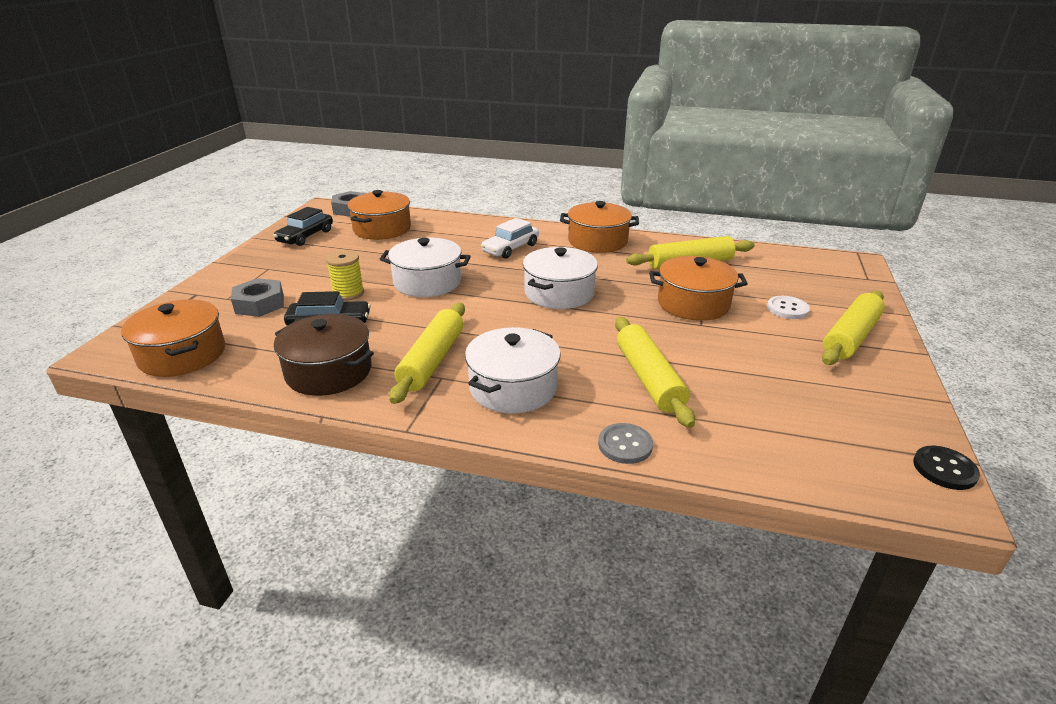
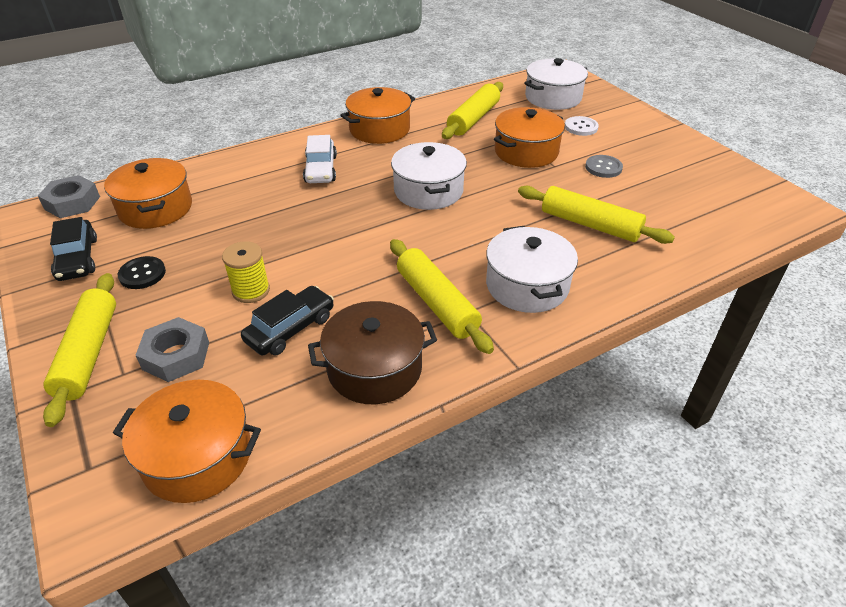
camera: 45 degrees left, 10 degrees up
white pot [380,238,471,297] -> white pot moved to [524,58,588,110]
grey button [598,423,653,464] -> grey button moved to [585,155,623,178]
yellow rolling pin [822,290,885,365] -> yellow rolling pin moved to [43,273,116,427]
black button [913,446,980,490] -> black button moved to [118,256,166,289]

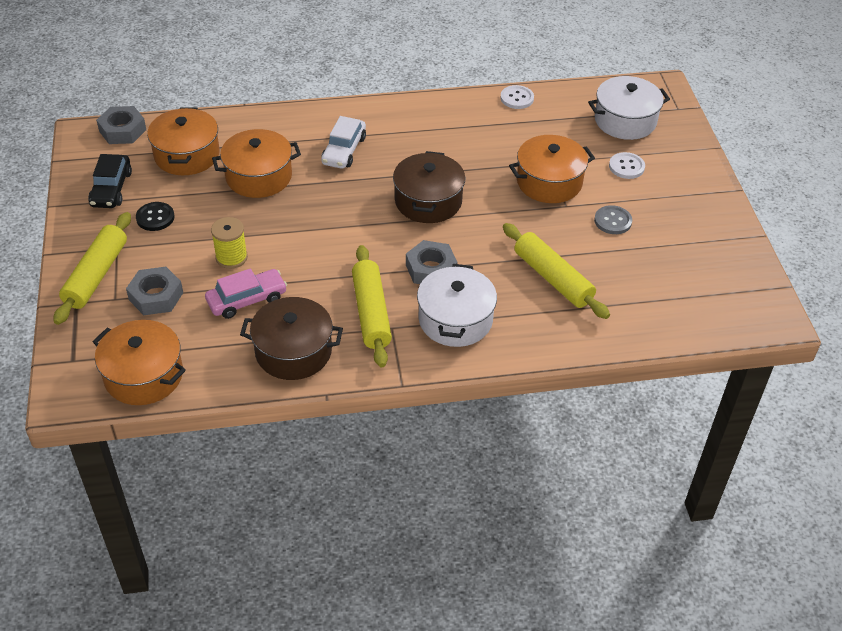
camera: 20 degrees right, 5 degrees up
black car [241,286,334,356] -> pink car [205,268,287,319]
orange pot [340,87,415,144] -> orange pot moved to [212,129,301,198]
white pot [391,142,467,210] -> brown pot [393,151,465,223]
yellow rolling pin [442,82,503,139] -> none
none -> grey nut [406,240,458,284]
none -> white button [500,85,534,109]

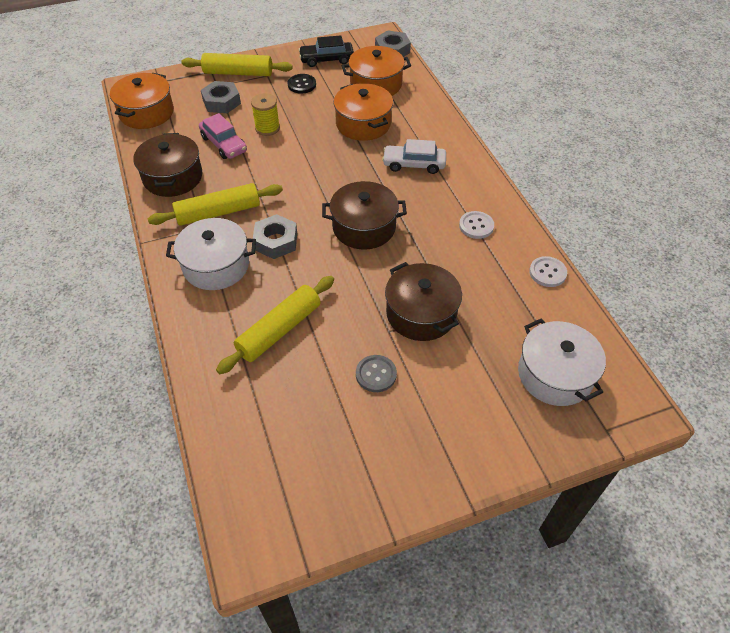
camera: 80 degrees right, 5 degrees up
orange pot [509,135,595,203] -> brown pot [385,262,462,341]
white button [609,152,645,179] -> white button moved to [459,211,494,239]

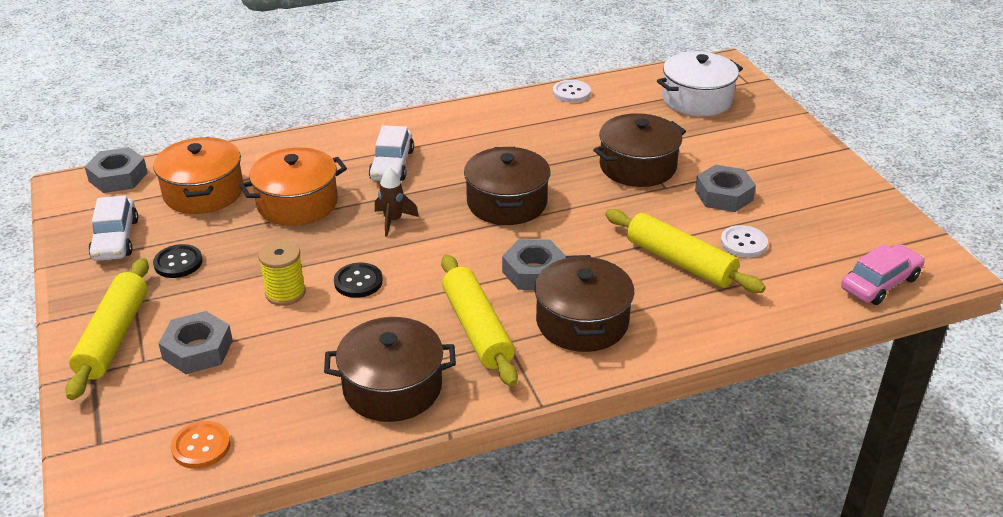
camera: 90 degrees left, 15 degrees down
orange pot [110,73,174,129] -> orange button [171,421,231,469]
white pot [166,218,256,290] -> brown pot [534,255,634,352]
pink car [199,113,247,159] -> pink car moved to [841,244,925,305]
black car [299,35,354,67] -> white car [88,195,138,261]
grey button [356,355,397,392] -> grey nut [695,165,756,212]
white button [459,211,494,239] -> white button moved to [720,225,768,258]
none -> black button [334,263,383,298]
none -> brown rocket [375,167,419,237]

